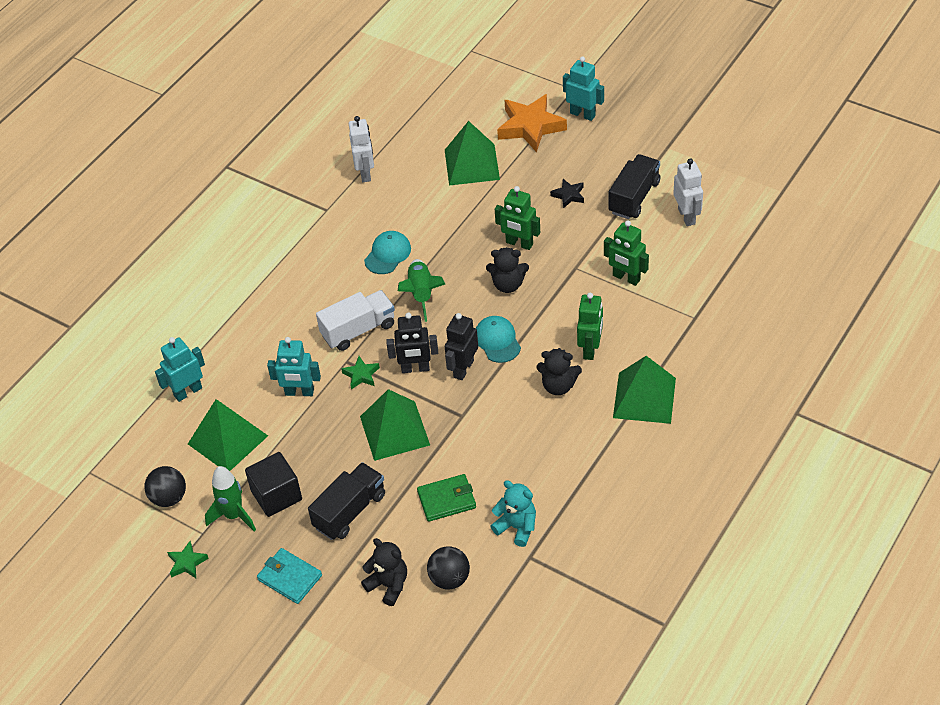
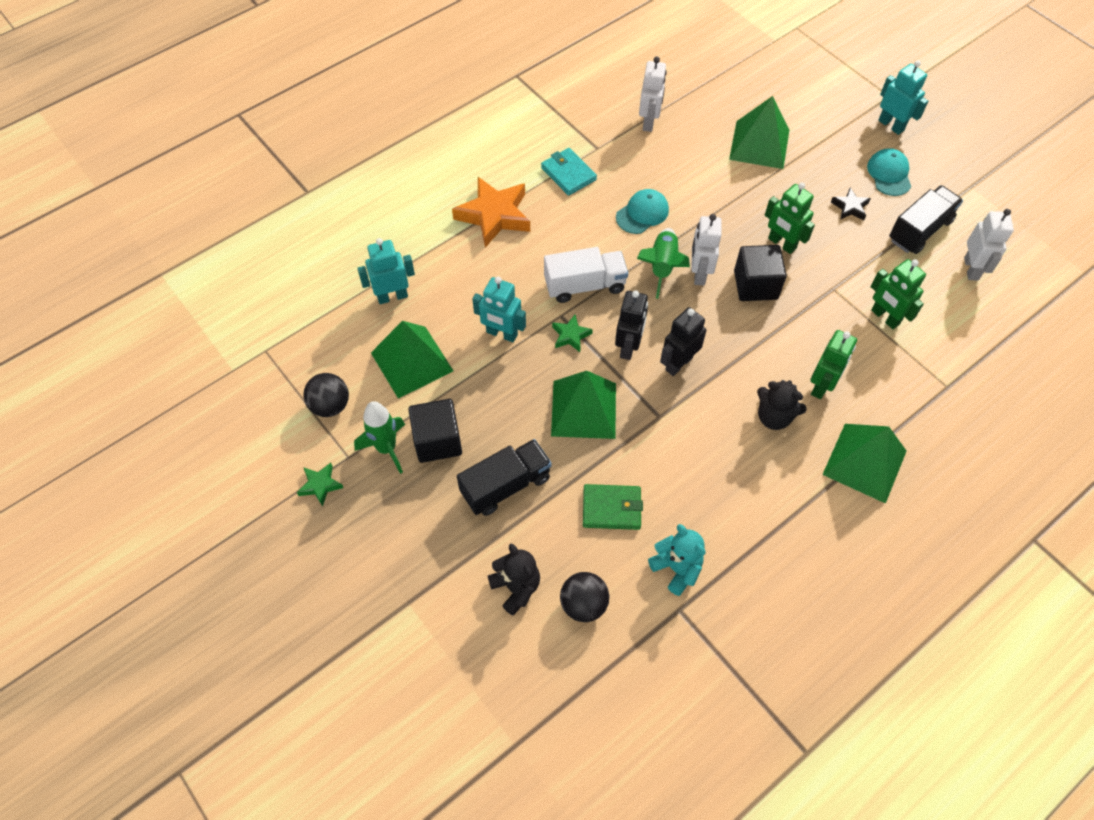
camera: 15 degrees right, 10 degrees up
turquoise wallet [257,548,322,604] -> turquoise wallet moved to [541,148,597,196]
black robot [386,312,438,373] -> black robot turned 90 degrees counterclockwise [615,291,648,360]
turquoise cap [476,316,521,363] -> turquoise cap moved to [867,148,911,196]
black teddy bear [486,247,529,293] -> black cube [734,245,787,301]
orange star [497,94,567,152] -> orange star moved to [452,177,530,248]
none -> white robot [691,214,722,286]

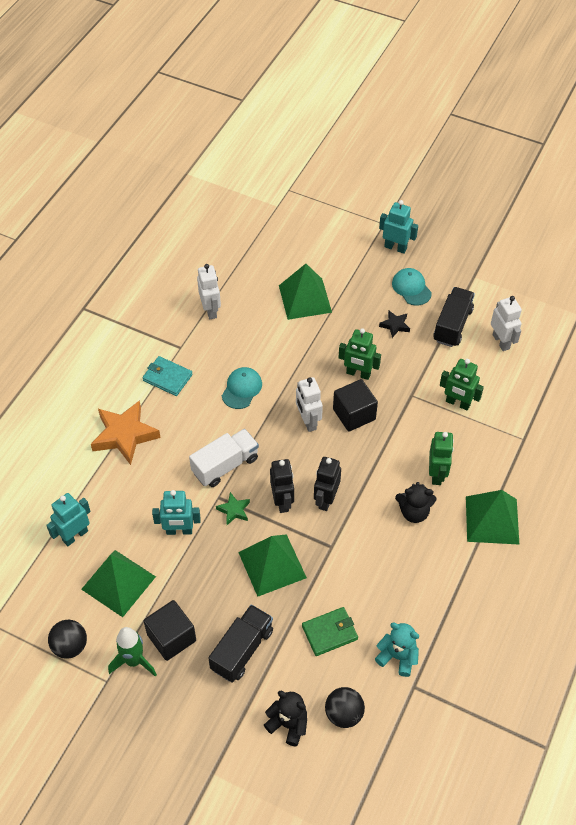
camera: 25 degrees left, 5 degrees down
green star [297,463,343,507] -> none
green rocket [637,228,690,299] -> none

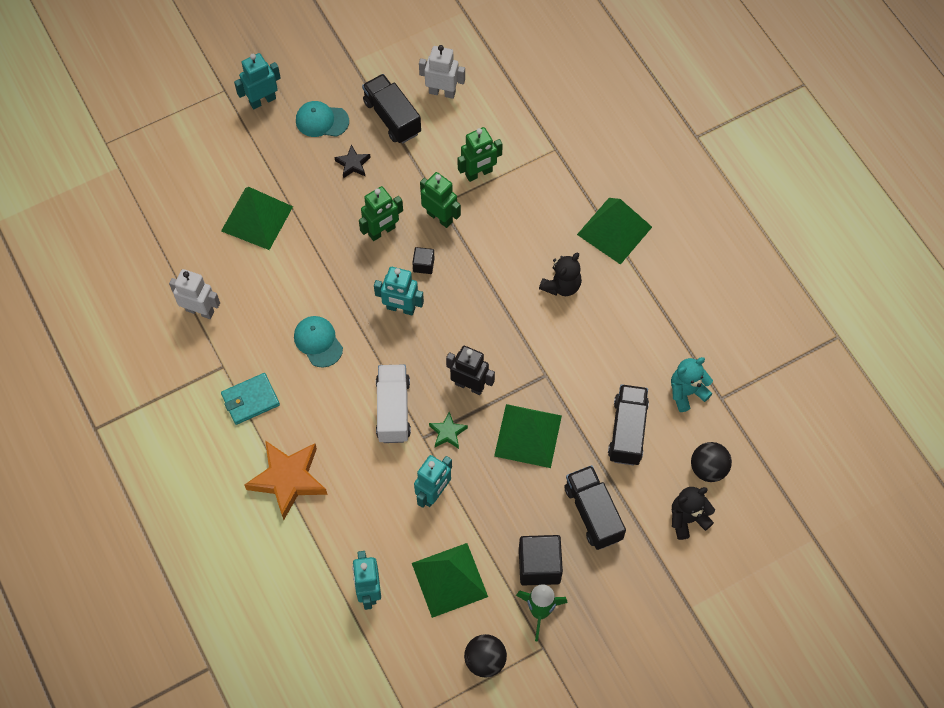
camera: 55 degrees left, 10 degrees up
white robot [296,377,323,432] -> turquoise robot [374,267,424,316]
green wallet [302,607,358,656] -> black truck [608,384,649,465]
black robot [314,457,341,511] -> none
black cube [333,379,378,431] -> black cube [412,247,434,274], size x0.52
green robot [429,432,454,485] -> green robot moved to [420,172,461,228]

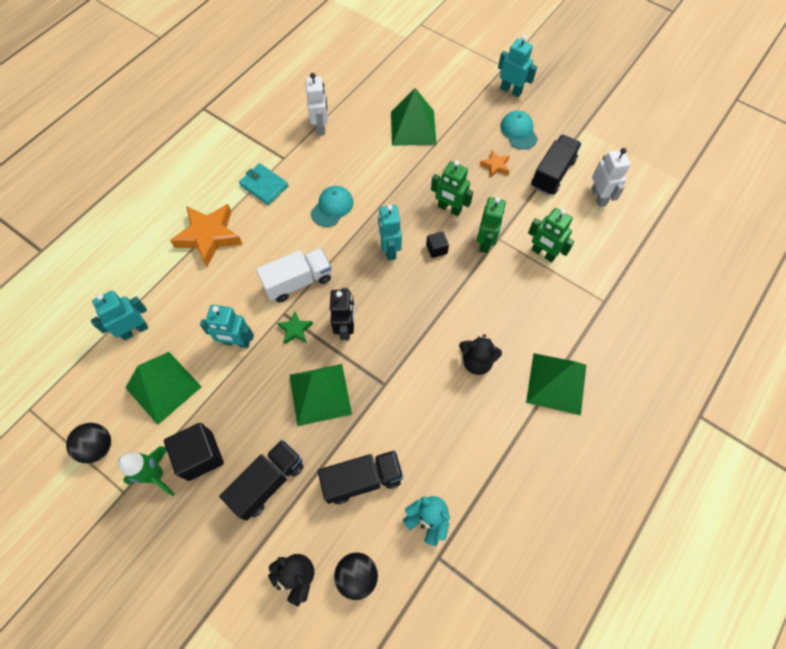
camera: 65 degrees right, 0 degrees up
black star [334,145,371,178] -> orange star [480,150,510,178]

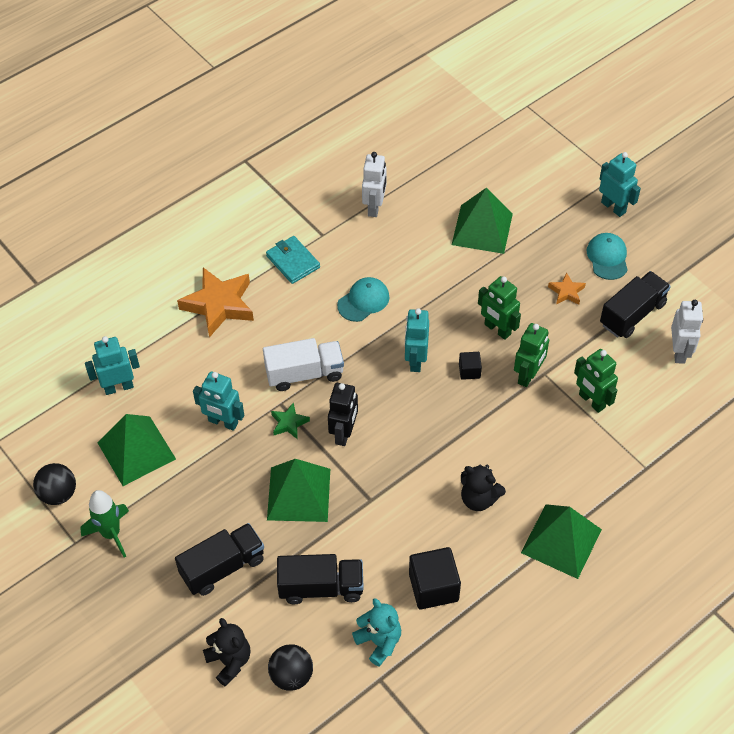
camera: 15 degrees right, 10 degrees down
black cube [164,423,224,481] -> black cube moved to [409,547,461,609]

